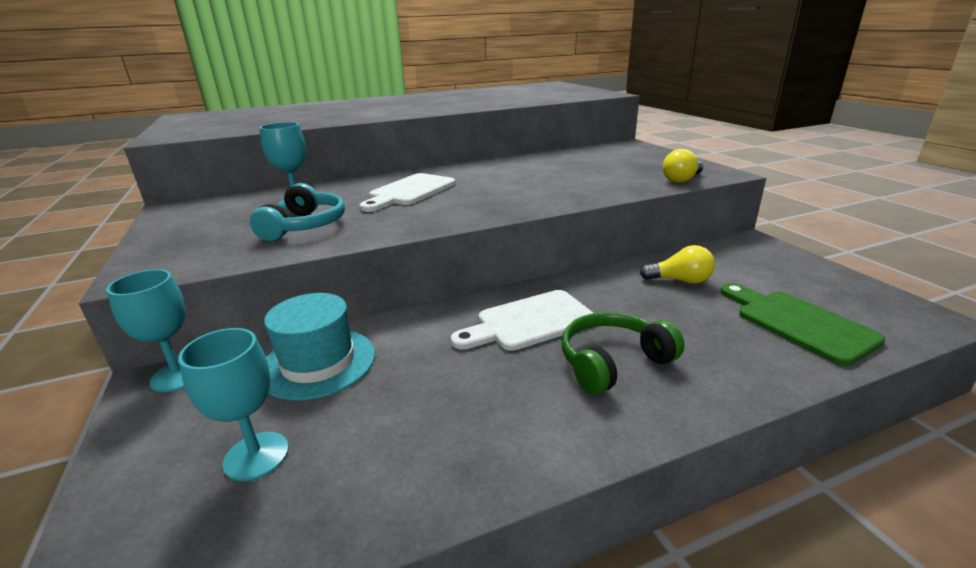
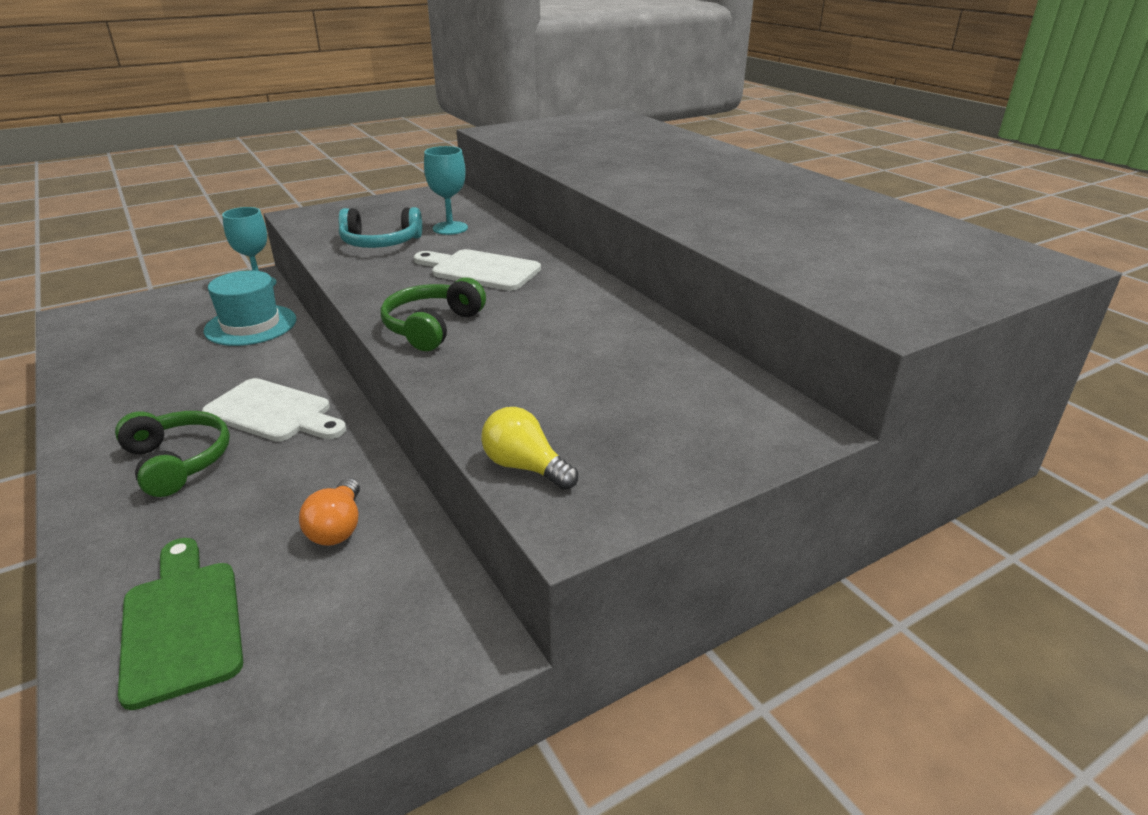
camera: 80 degrees right, 5 degrees up
turquoise goblet [178,328,289,481] -> none
white cutting board [451,290,593,351] -> white cutting board turned 150 degrees clockwise [202,378,346,442]
yellow light bulb [640,245,715,284] -> orange light bulb [299,478,360,546]
green cutting board [720,283,885,366] -> green cutting board turned 75 degrees counterclockwise [118,538,243,710]
none -> green headphones [380,278,486,351]

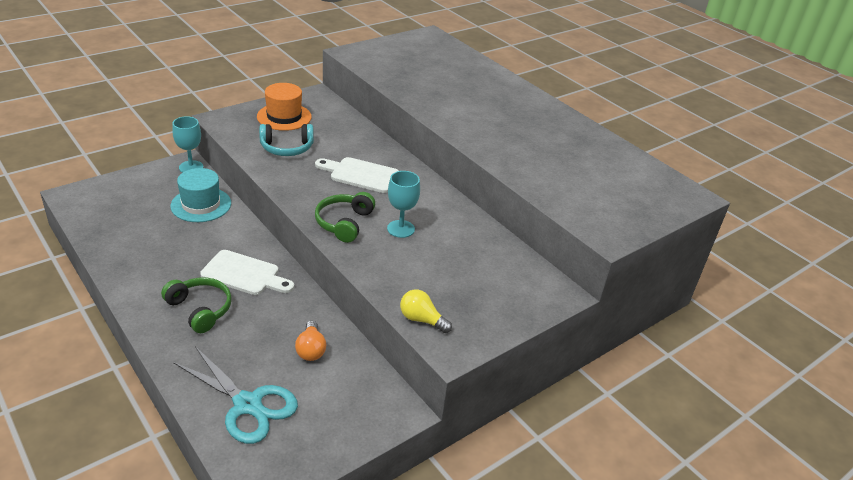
camera: 10 degrees left, 5 degrees up
green cutting board [118,538,243,710] -> turquoise scissors [173,346,298,444]
turquoise goblet [424,146,468,235] -> turquoise goblet moved to [387,171,420,238]
none -> orange hat [257,83,312,131]

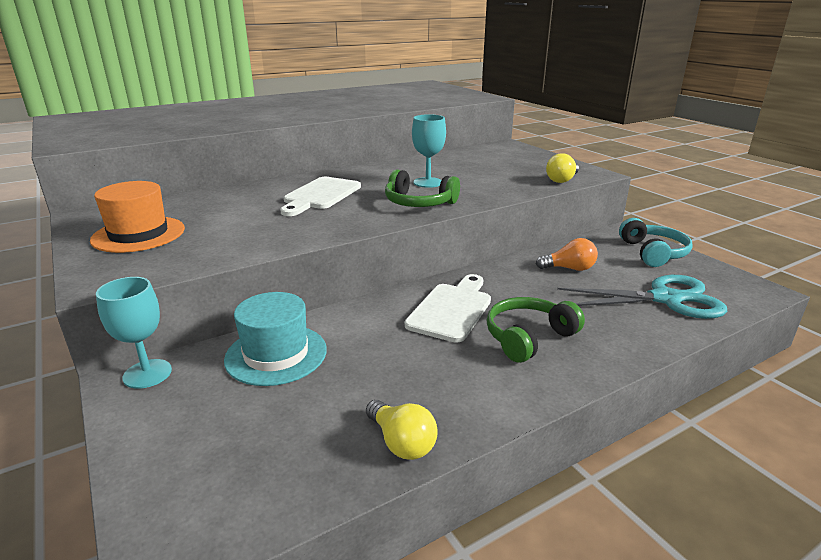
camera: 80 degrees left, 10 degrees down
turquoise scissors [173,346,298,444] -> turquoise scissors turned 45 degrees clockwise [557,275,727,319]
turquoise headphones [259,124,314,156] -> turquoise headphones moved to [619,218,693,267]
none -> yellow light bulb [366,400,438,460]

